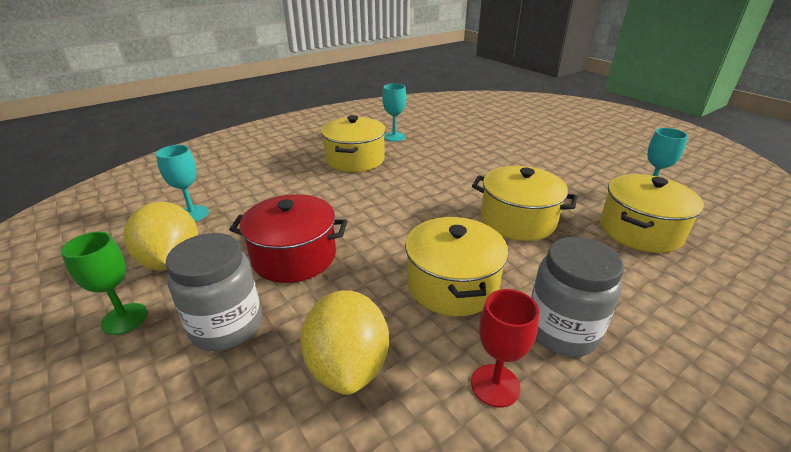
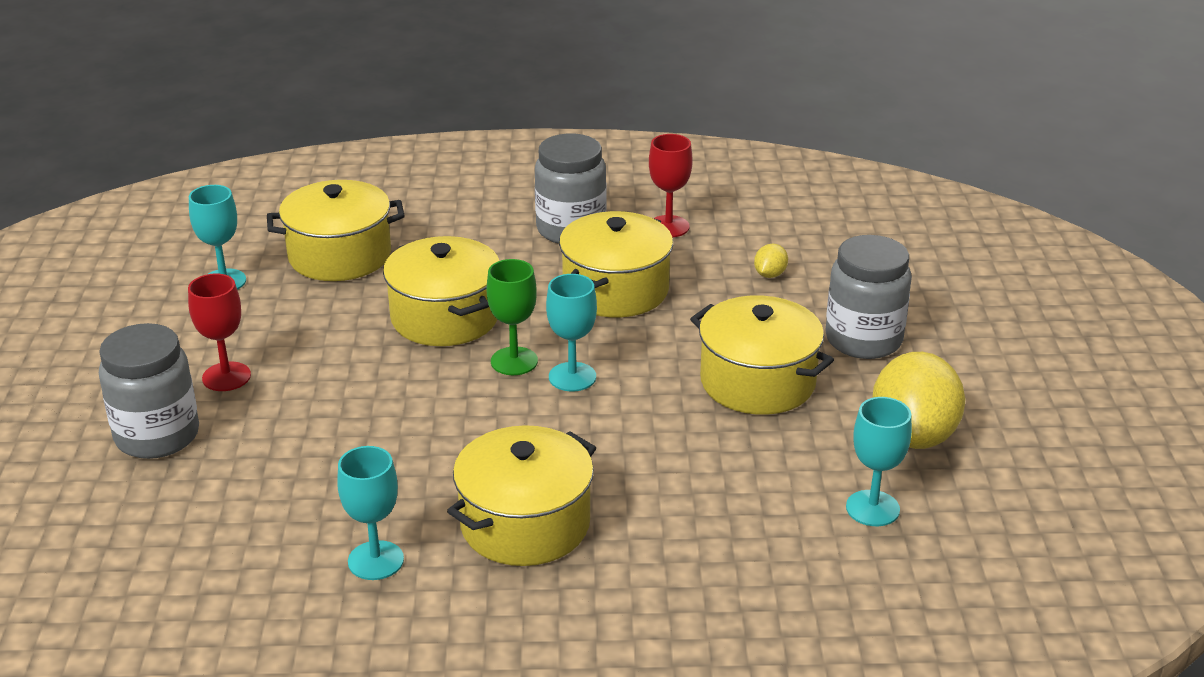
camera: 145 degrees left, 0 degrees up
green goblet [61,232,148,335] -> green goblet moved to [487,259,538,375]
red pot [229,194,347,283] -> yellow pot [690,295,834,415]
yellow lemon [300,290,389,395] -> yellow lemon [754,244,788,278], size x0.42
none -> grey jar [99,323,199,459]
none -> red goblet [188,274,251,391]
none -> turquoise goblet [546,274,597,391]

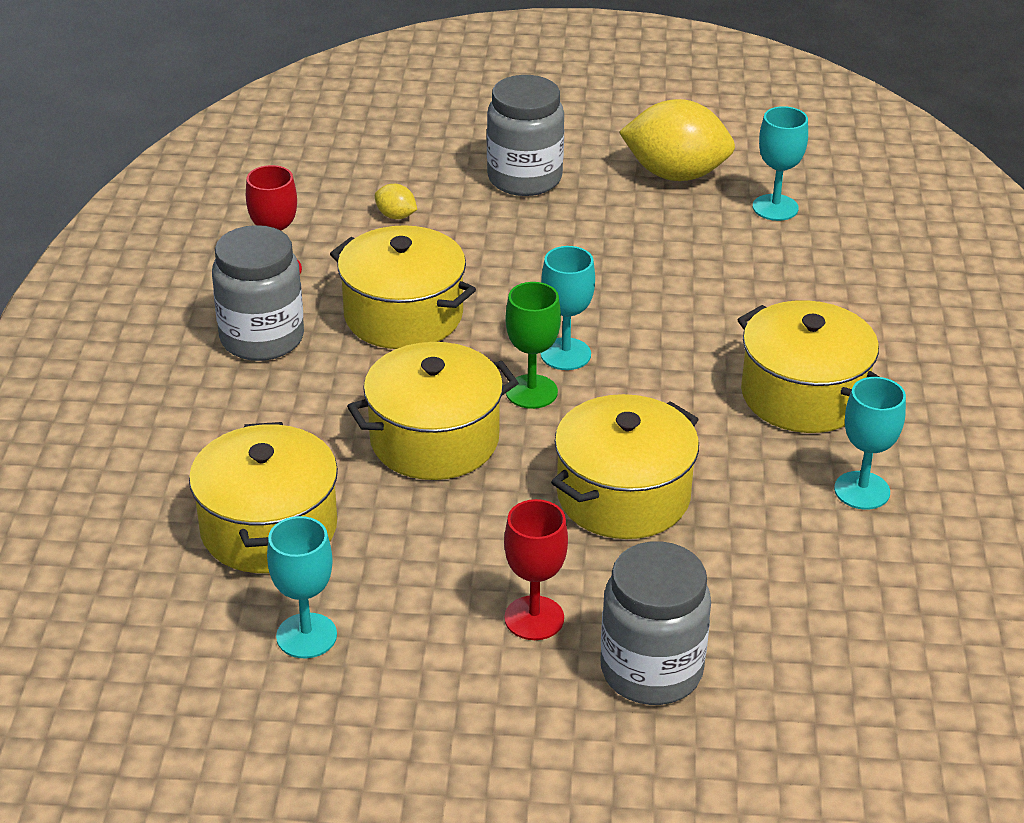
camera: 85 degrees left, 5 degrees up
yellow pot [690,295,834,415] -> yellow pot moved to [551,394,699,539]

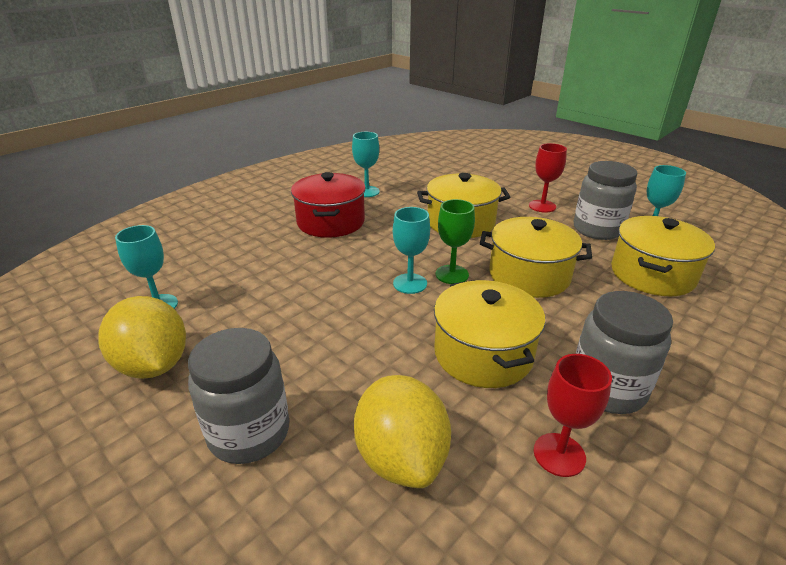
camera: 140 degrees left, 5 degrees down
yellow lemon [375,184,417,219] -> yellow lemon [354,375,451,488], size x2.36
grey jar [600,541,711,705] -> grey jar moved to [574,161,637,240]
yellow pot [737,300,879,433] -> red pot [291,172,366,238]

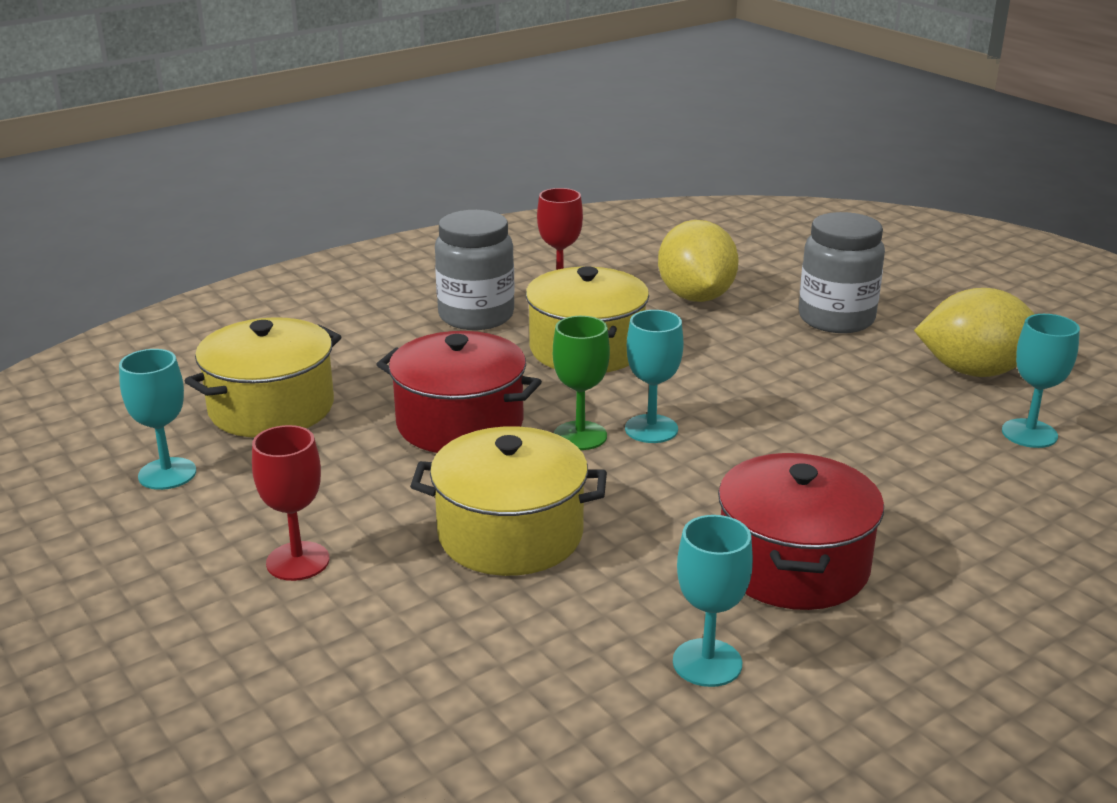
camera: 170 degrees left, 5 degrees down
yellow lemon [98,296,186,379] -> yellow lemon turned 60 degrees counterclockwise [914,288,1035,377]
yellow pot [480,217,592,298] -> red pot [376,331,542,453]
grey jar [574,161,637,240] -> none

